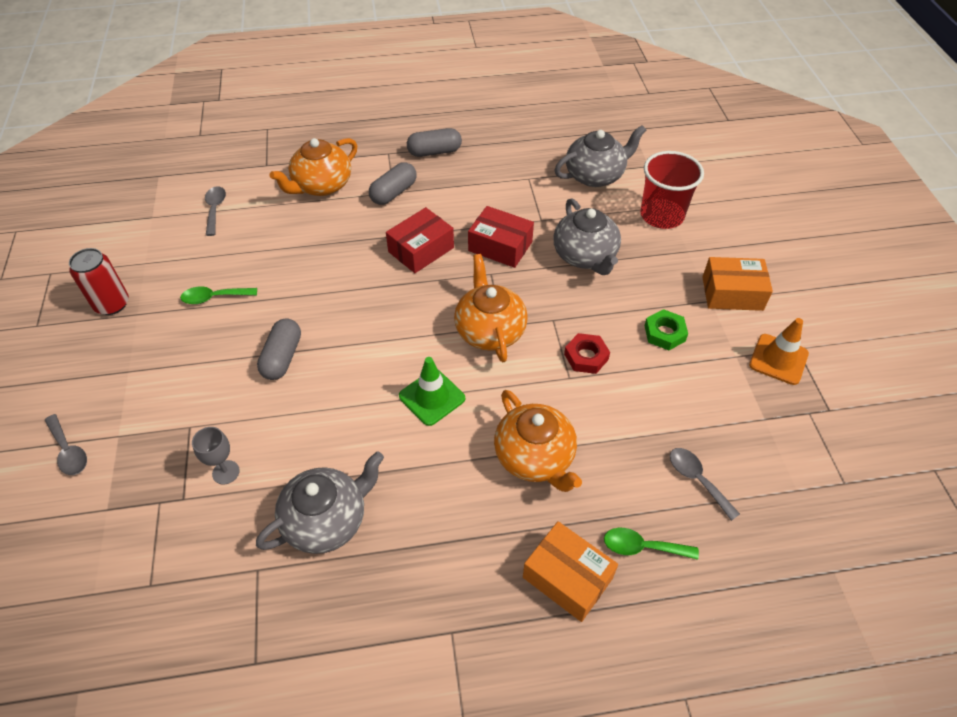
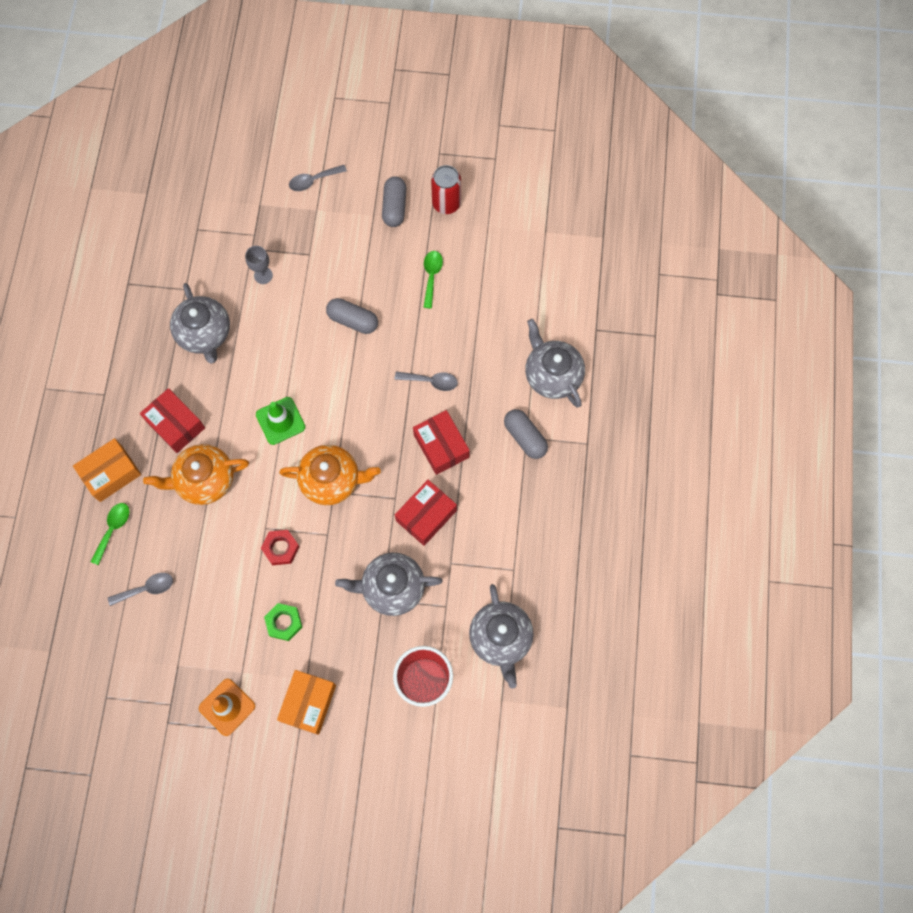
camera: 105 degrees right, 20 degrees up
grey spoon [205,186,226,236] -> grey spoon moved to [395,372,458,391]
orange teapot [269,138,357,196] -> grey teapot [525,319,585,408]
grey capsule [407,128,462,157] -> grey capsule moved to [382,176,406,227]
none -> red box [140,388,205,453]

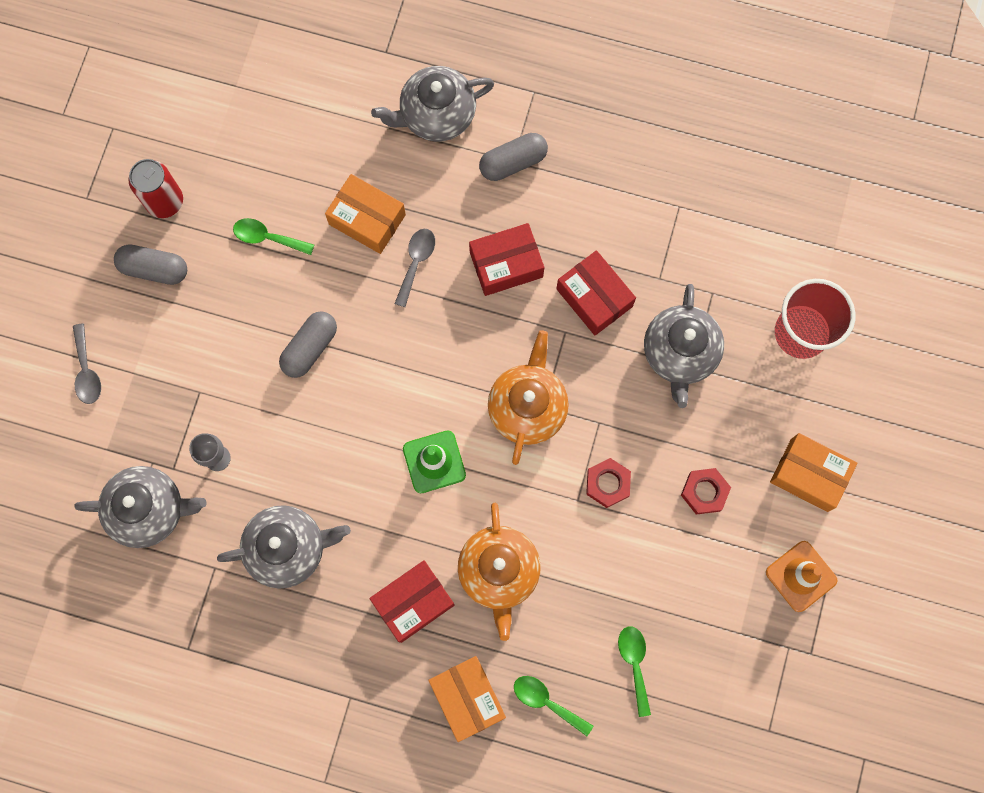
camera: 80 degrees left, 5 degrees up
grey spoon [108,573,173,606] -> green spoon [618,626,651,717]
green nut [264,603,302,641] -> red nut [681,468,731,515]
grey teapot [469,584,534,688] -> grey teapot moved to [74,466,207,548]
none -> orange box [325,174,406,254]

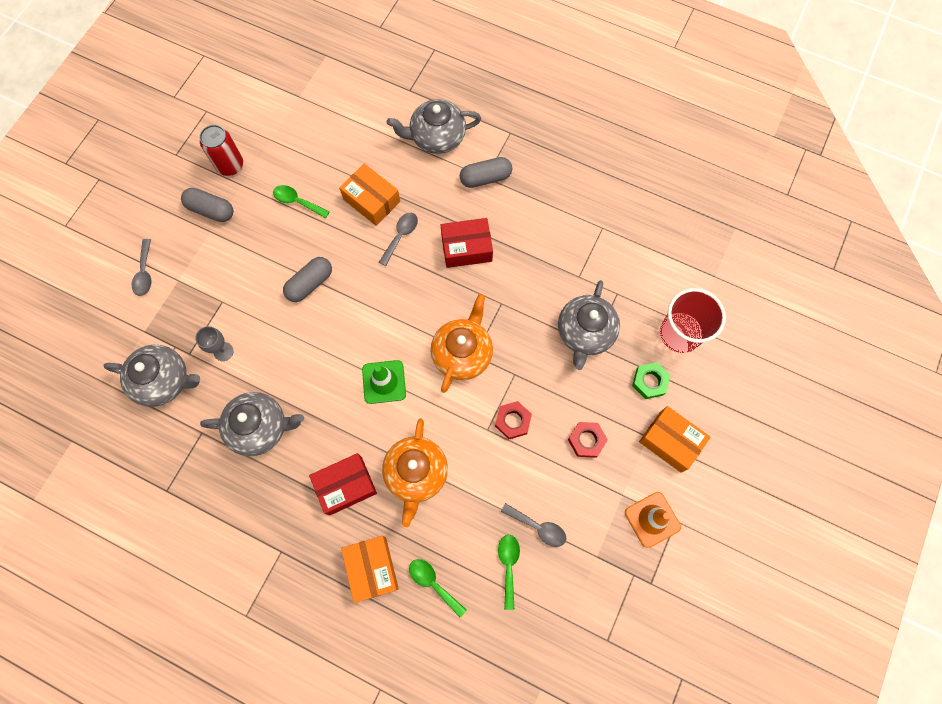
camera: 10 degrees right, 5 degrees down
red box [556,250,636,335] -> none
none -> grey spoon [501,503,566,547]
none -> green nut [632,362,671,399]

